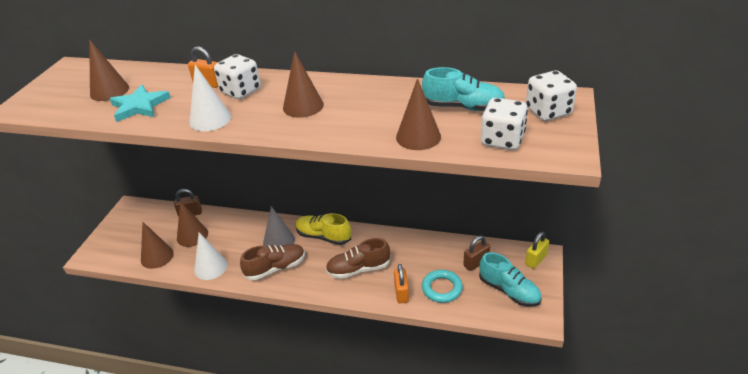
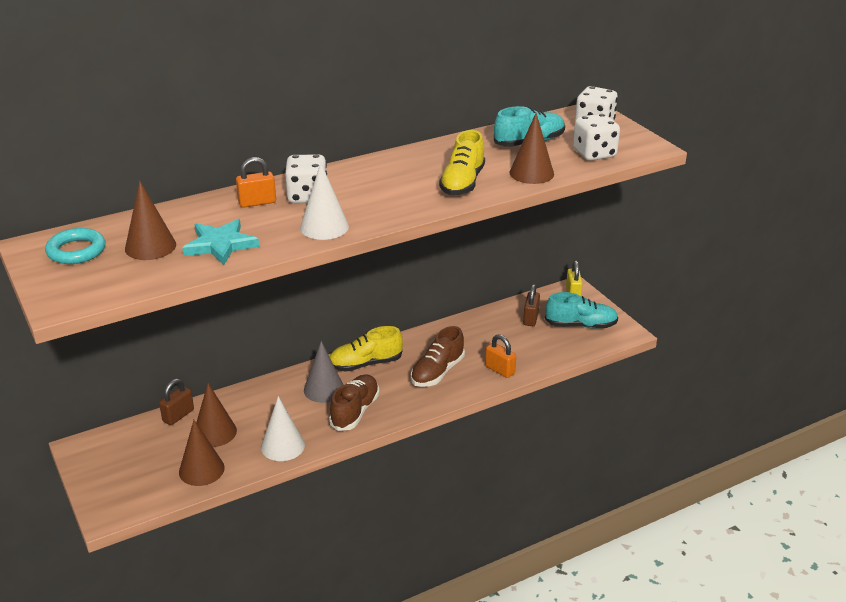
camera: 45 degrees left, 5 degrees down
brown cone [283,51,324,118] -> none
turquoise ring [422,270,463,303] -> turquoise ring moved to [45,228,105,264]
none -> yellow shoe [439,130,485,195]

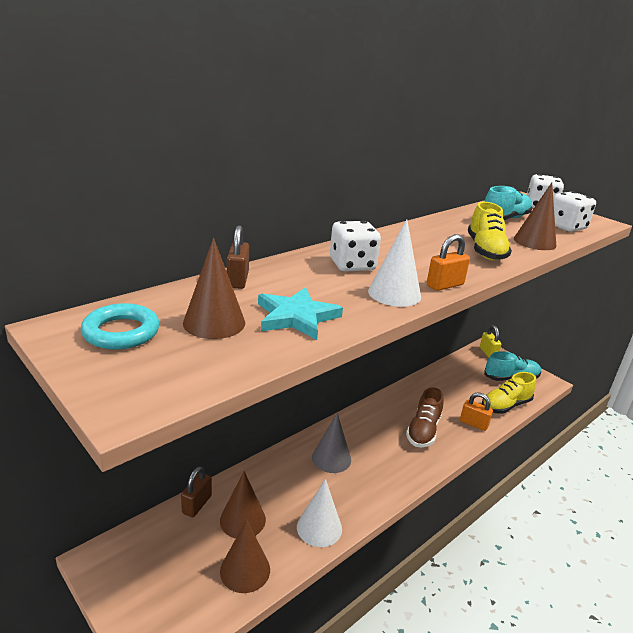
camera: 15 degrees left, 5 degrees down
orange padlock [236,157,276,208] -> orange padlock moved to [427,234,470,291]
brown shoe [329,374,379,431] -> none
yellow shoe [330,326,403,372] -> yellow shoe moved to [482,372,536,414]
brown padlock [523,284,540,326] -> brown padlock moved to [227,225,249,289]

